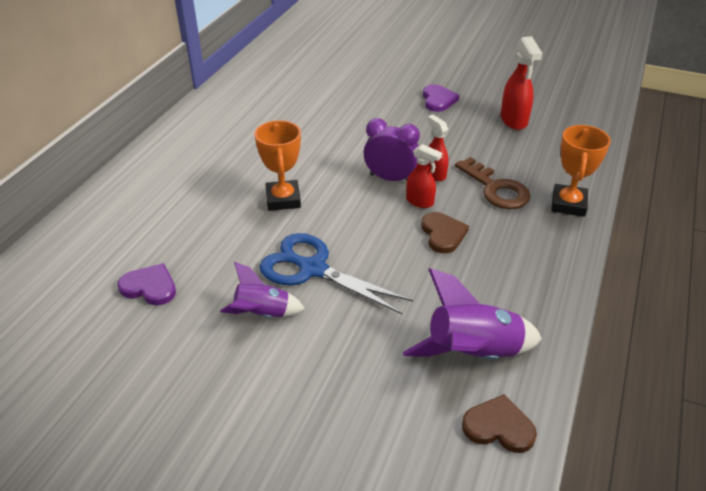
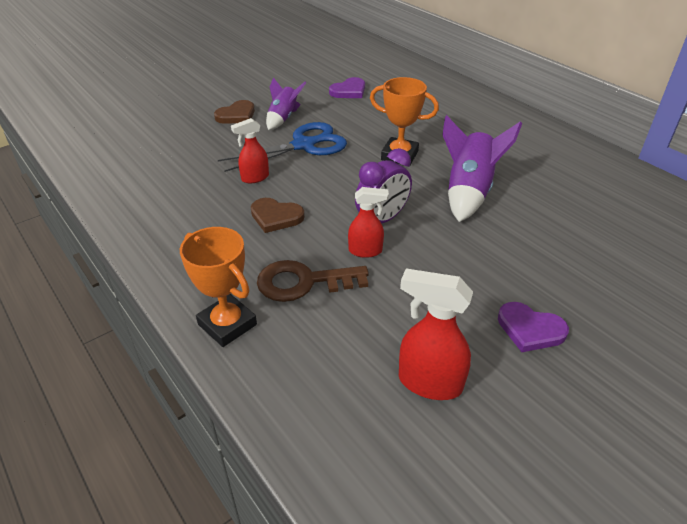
camera: 120 degrees right, 0 degrees up
purple rocket [403,268,542,360] -> purple rocket moved to [442,115,522,222]
red spray bottle [406,144,442,208] -> red spray bottle moved to [231,118,269,184]
brown heart [462,394,537,453] -> brown heart moved to [214,100,255,124]

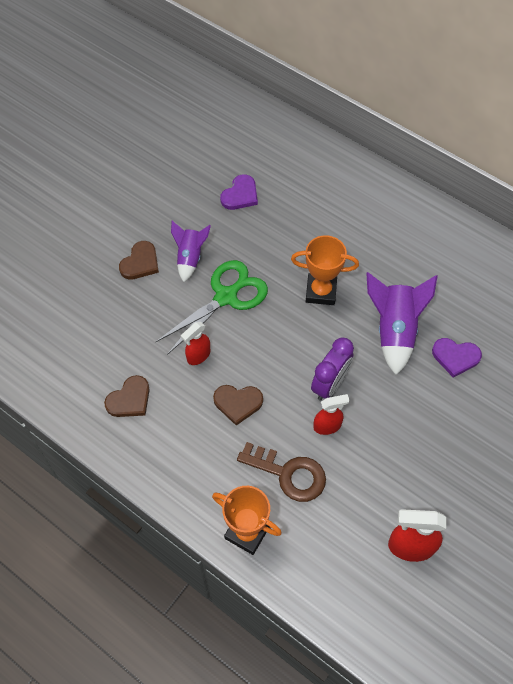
camera: 15 degrees left, 20 degrees up
blue scissors [218,122,347,172] -> green scissors [155,260,268,355]
brown key [257,260,369,302] -> brown key turned 135 degrees counterclockwise [237,442,326,502]
purple heart [498,302,569,352] -> purple heart moved to [432,338,482,378]
none -> brown heart [104,375,149,417]

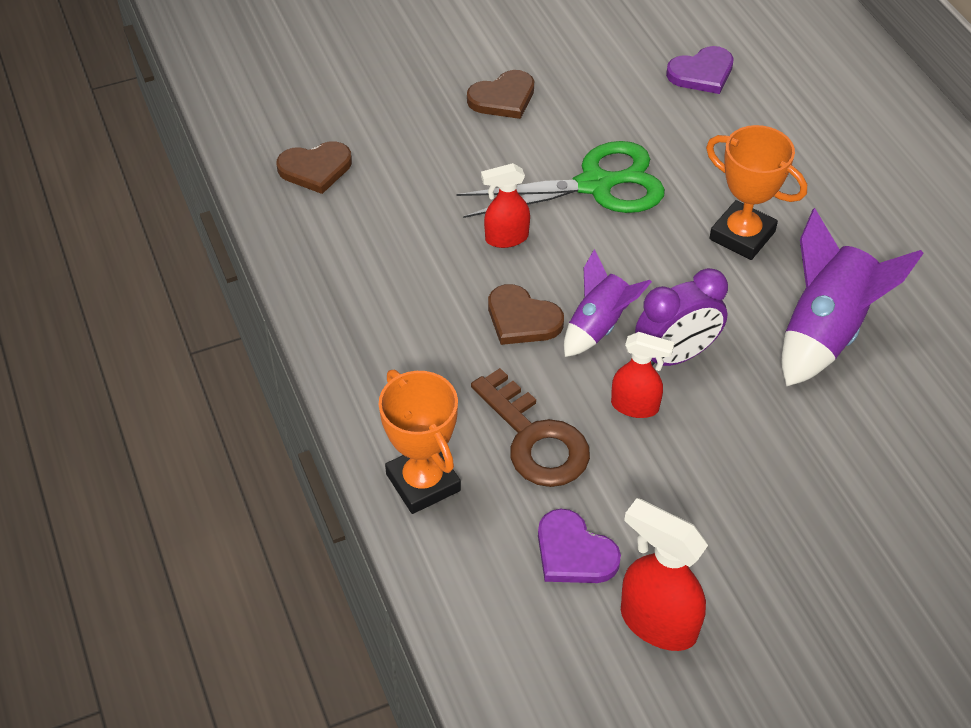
camera: 30 degrees right, 10 degrees down
brown heart [104,375,149,417] -> brown heart moved to [277,141,352,194]
purple rocket [171,221,211,282] -> purple rocket moved to [564,249,652,357]
purple heart [432,338,482,378] -> purple heart moved to [538,509,621,583]

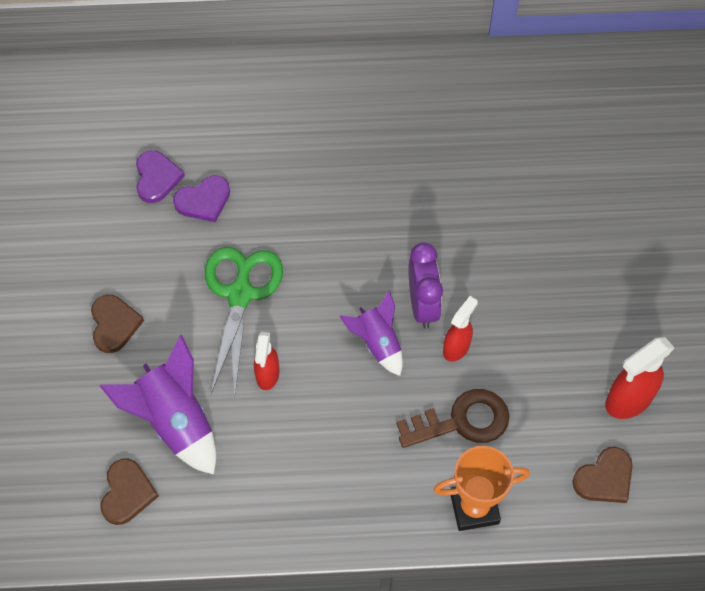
camera: 70 degrees left, 10 degrees up
brown heart [488,284,564,345] -> brown heart moved to [572,447,633,503]
purple heart [538,509,621,583] -> purple heart moved to [173,175,230,222]
orange trophy [706,125,807,260] -> none
purple rocket [781,208,924,387] -> purple rocket moved to [100,335,216,475]

